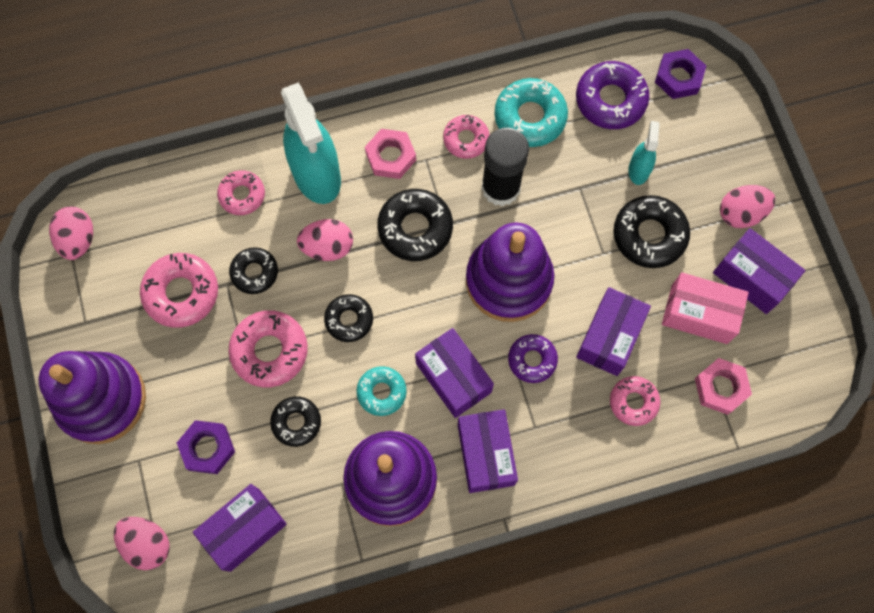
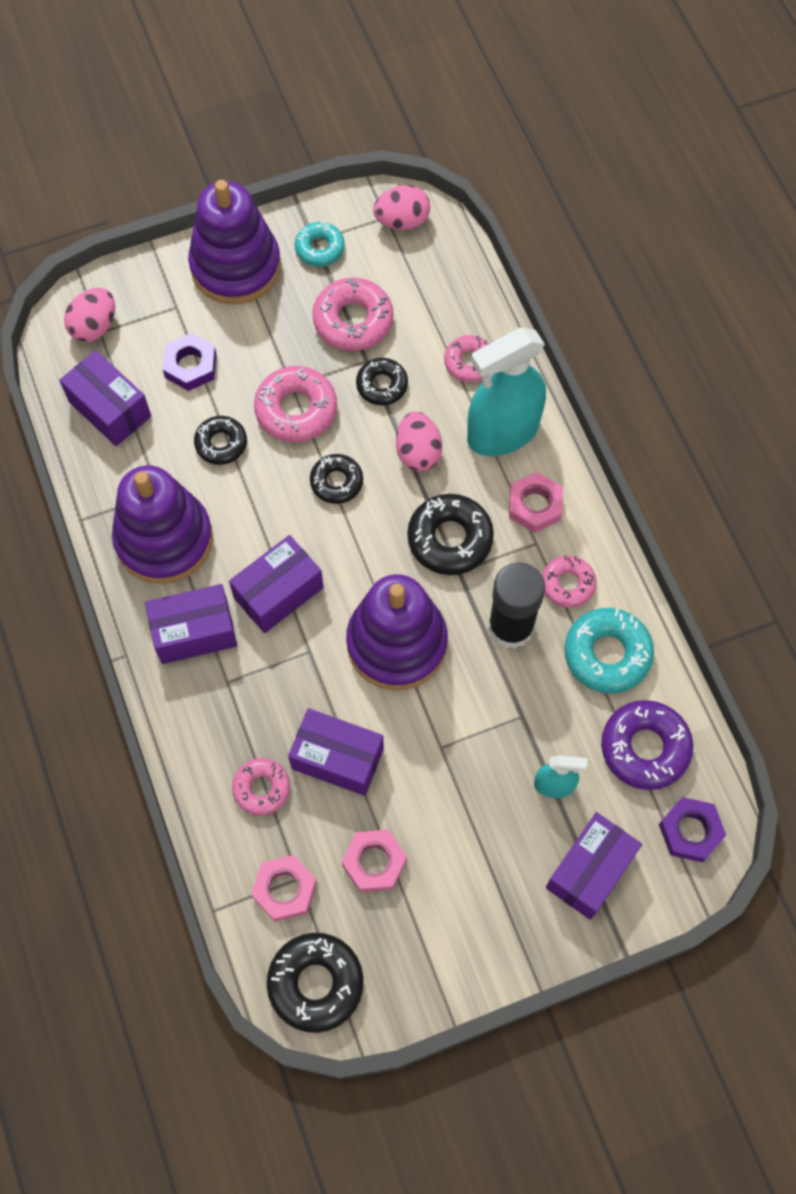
camera: 85 degrees right, 5 degrees down
turquoise donut [357,366,407,416] -> turquoise donut moved to [295,222,345,267]
purple donut [508,334,558,383] -> none
black donut [613,195,690,268] -> black donut moved to [267,933,364,1033]
pink box [662,272,749,344] -> pink nut [341,830,407,892]
purple box [713,228,805,314] -> purple box moved to [546,812,642,920]
pink egg [720,185,775,228] -> none

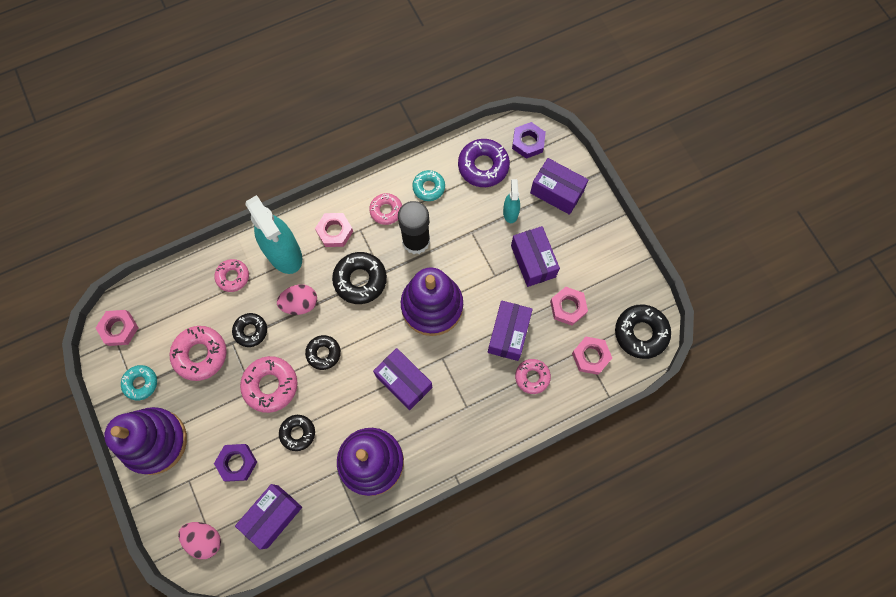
camera: 95 degrees left, 5 degrees up
purple box [145,584,237,664] -> purple box moved to [511,226,560,287]
pink egg [373,185,430,230] -> pink nut [96,310,138,346]
turquoise donut [564,608,654,693] -> turquoise donut [412,170,445,201], size x0.63

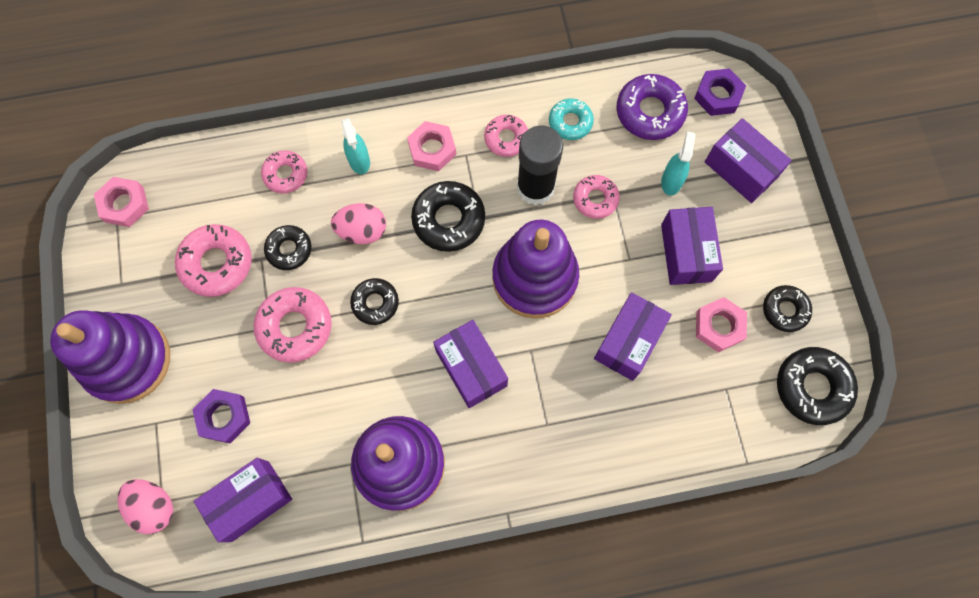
camera: 15 degrees right, 0 degrees up
turquoise donut [121,365,157,401] -> none
turquoise spray bottle [245,195,302,274] -> turquoise spray bottle [342,118,370,174], size x0.48
black donut [279,415,315,451] -> black donut moved to [763,285,812,332]
pink donut [515,359,551,394] -> pink donut moved to [573,175,620,219]
pink nut [572,337,612,375] -> none

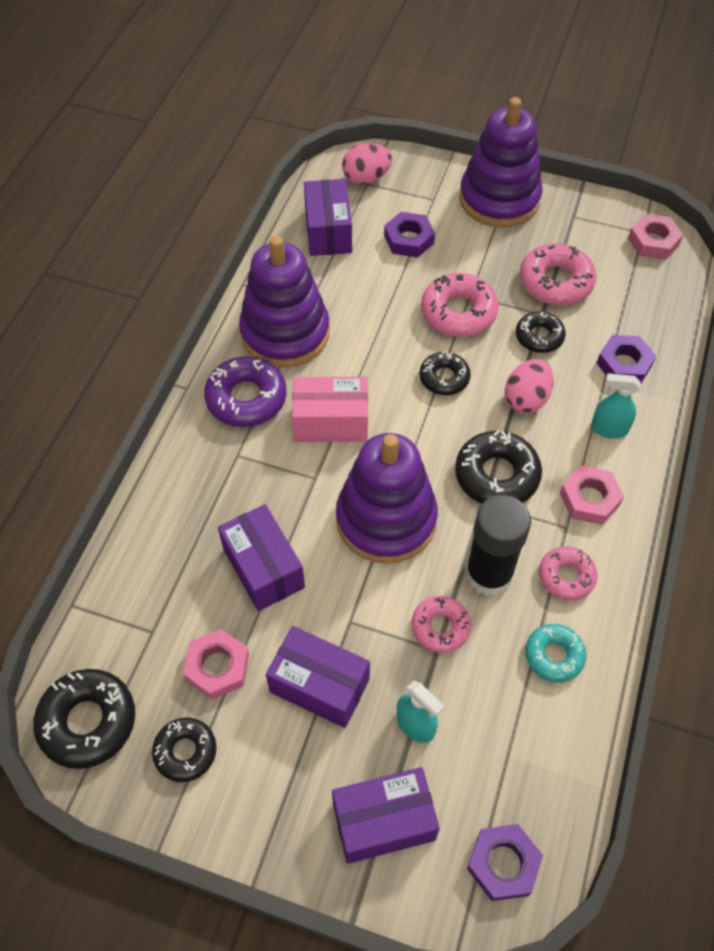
camera: 120 degrees right, 15 degrees down
pink donut [261,150,307,194] -> purple nut [597,335,656,383]
purple box [433,320,508,408] -> pink box [292,377,368,442]
purple donut [616,74,688,140] -> purple donut moved to [204,356,287,427]

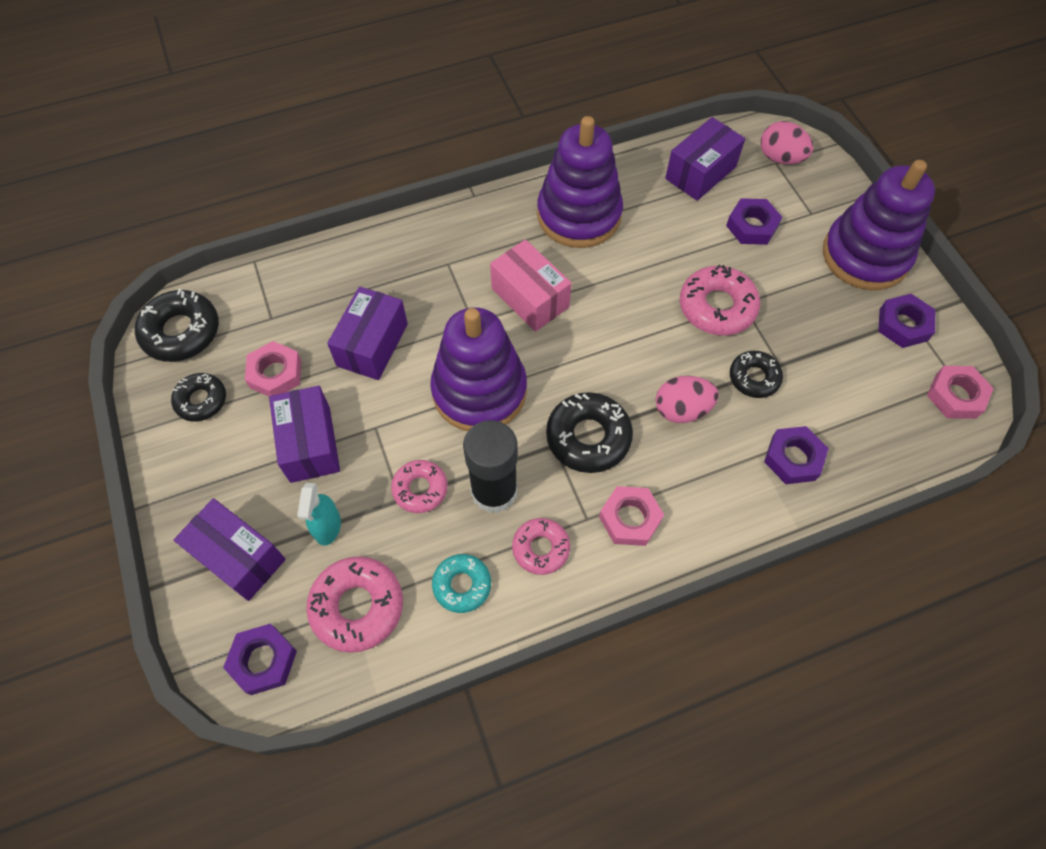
camera: 50 degrees right, 5 degrees up
purple donut [204,356,287,427] -> none
black donut [419,351,471,395] -> none
pink donut [520,244,596,306] -> pink donut moved to [306,556,403,653]
turquoise spray bottle [591,373,641,439] -> none
none -> purple nut [878,294,936,348]

